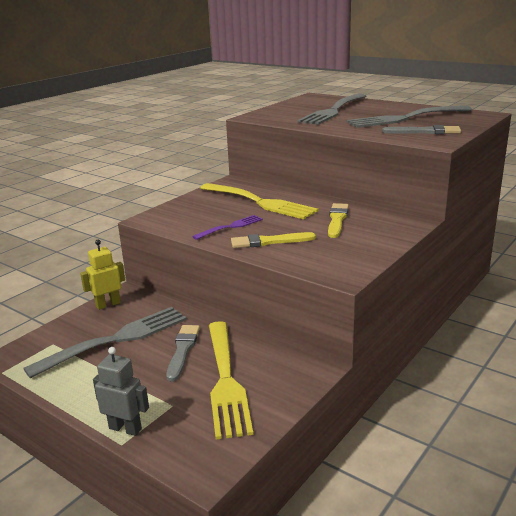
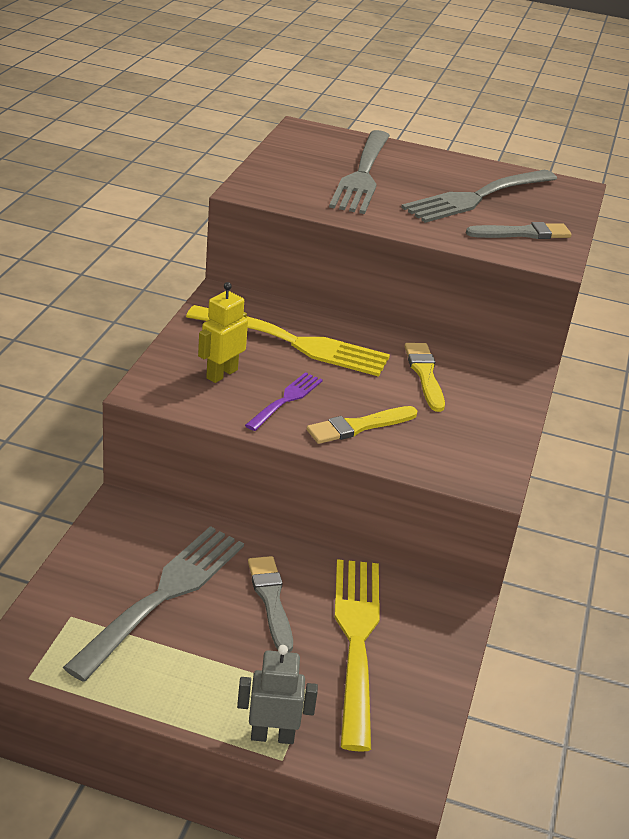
camera: 25 degrees left, 10 degrees up
yellow robot [80,240,125,310] -> yellow robot moved to [198,282,248,383]
yellow fork [209,321,253,440] -> yellow fork turned 150 degrees counterclockwise [335,559,380,752]

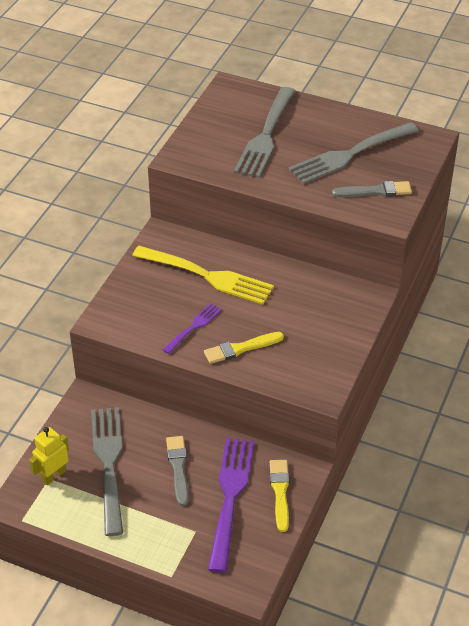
camera: 10 degrees right, 10 degrees up
grey fork [63,526,244,682] -> grey fork turned 45 degrees counterclockwise [91,407,123,536]
yellow robot [198,282,248,383] -> yellow robot moved to [29,427,69,485]
grey robot [237,645,318,744] -> none
yellow fork [335,559,380,752] -> purple fork [208,438,254,573]
yellow brush [404,343,445,412] -> yellow brush moved to [270,460,290,532]

